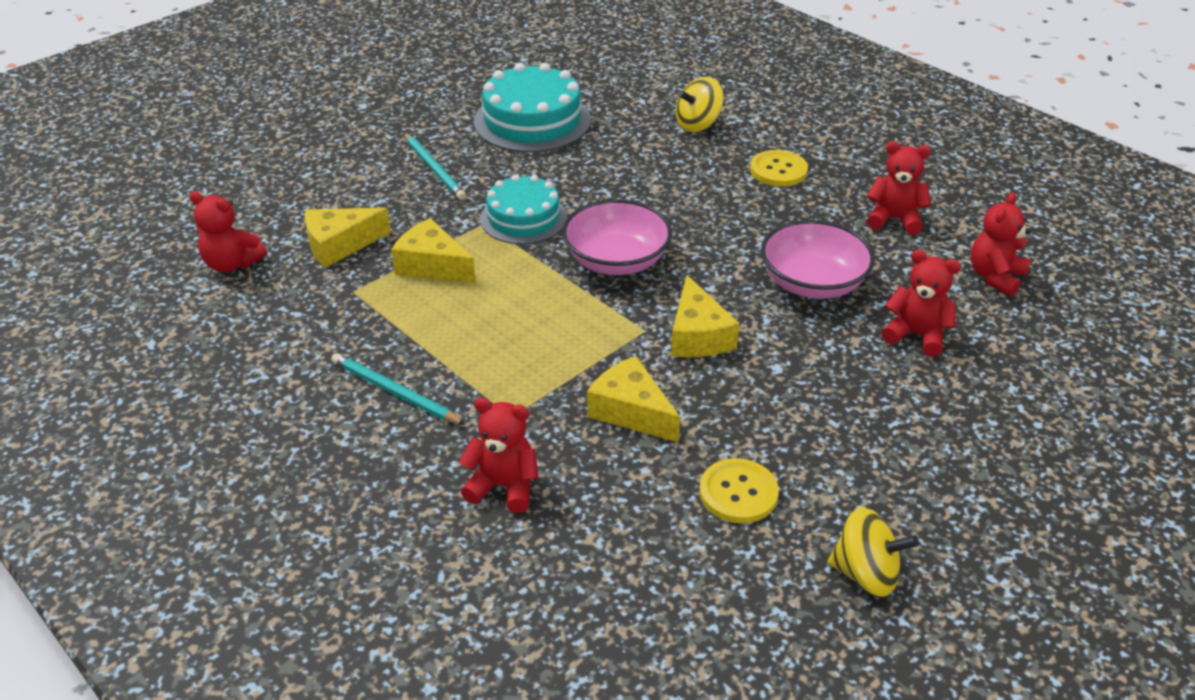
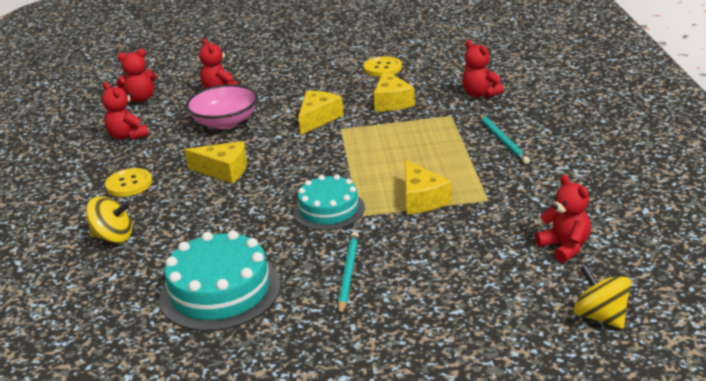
camera: 140 degrees left, 10 degrees down
yellow cheese [305,208,391,268] -> yellow cheese moved to [185,141,247,183]
pink bowl [562,199,672,275] -> none
yellow spinning top [828,507,919,597] -> yellow spinning top moved to [574,265,631,329]

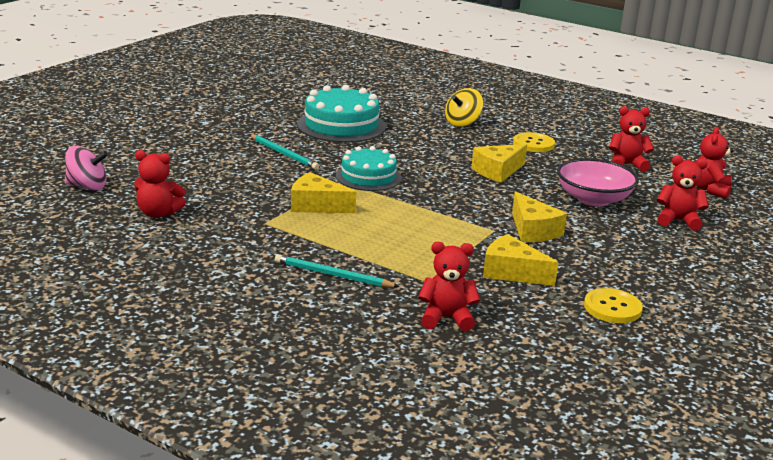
camera: 125 degrees right, 5 degrees down
yellow spinning top [574,265,631,329] -> pink spinning top [65,146,108,190]

